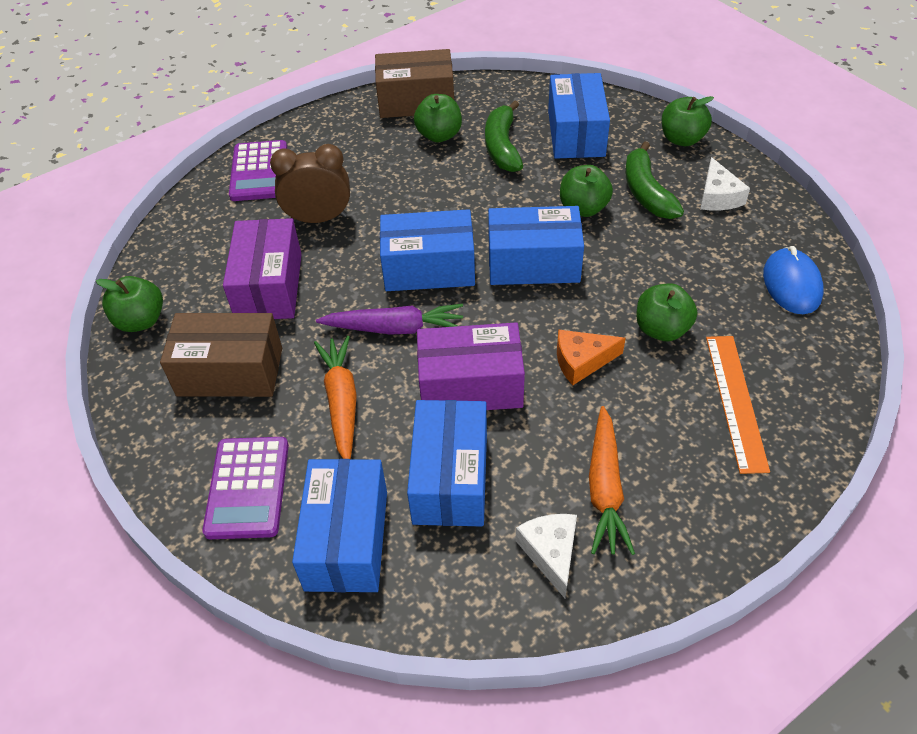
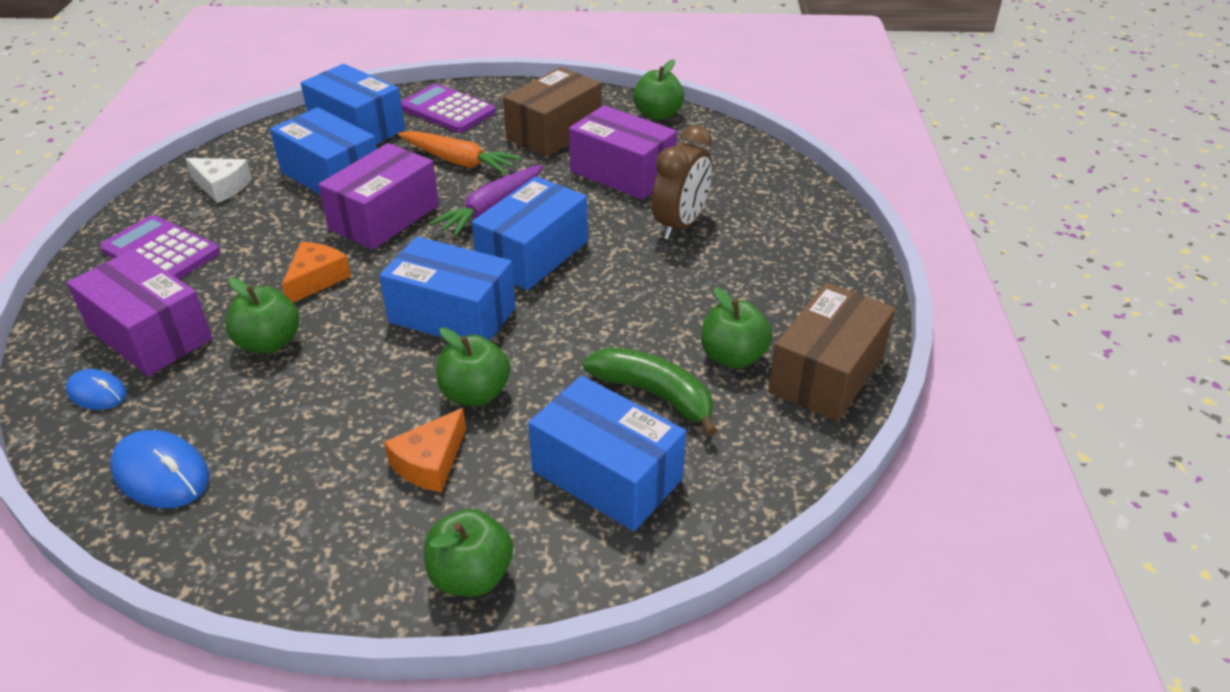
camera: 125 degrees right, 10 degrees down
purple calculator [229,140,287,201] -> purple calculator moved to [100,215,220,279]
blue box [488,206,584,285] -> blue box turned 75 degrees clockwise [379,236,516,340]
orange carrot [589,406,635,555] -> none
green banana [625,141,684,219] -> orange cheese [384,408,466,492]
white cheese [700,157,750,211] -> none
orange ruler [706,336,770,474] -> purple box [67,249,212,376]
none -> blue mouse [66,369,127,410]

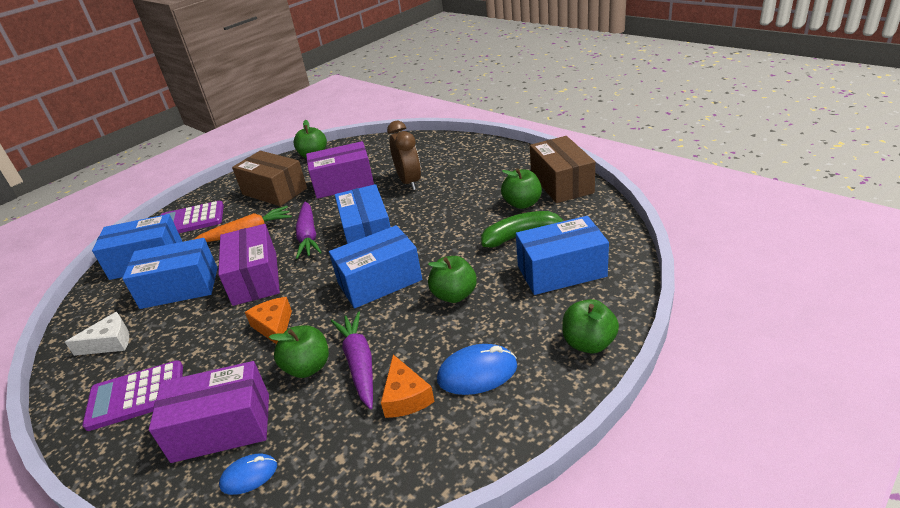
camera: 45 degrees left, 5 degrees down
blue mouse [110,430,209,508] -> blue mouse moved to [437,344,517,395]
orange cheese [384,408,466,492] -> orange cheese moved to [381,354,435,418]
brown box [503,67,602,157] -> brown box turned 45 degrees counterclockwise [232,151,307,207]
none -> purple carrot [331,311,373,410]

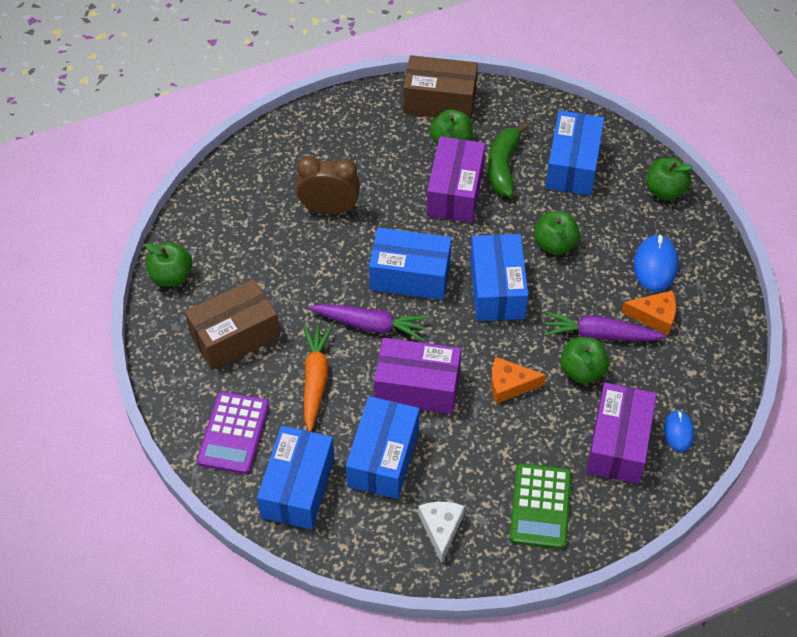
camera: 70 degrees left, 20 degrees up
purple calculator [82,360,183,431] -> green calculator [510,463,571,549]
purple box [306,141,374,199] -> purple box moved to [427,136,485,223]

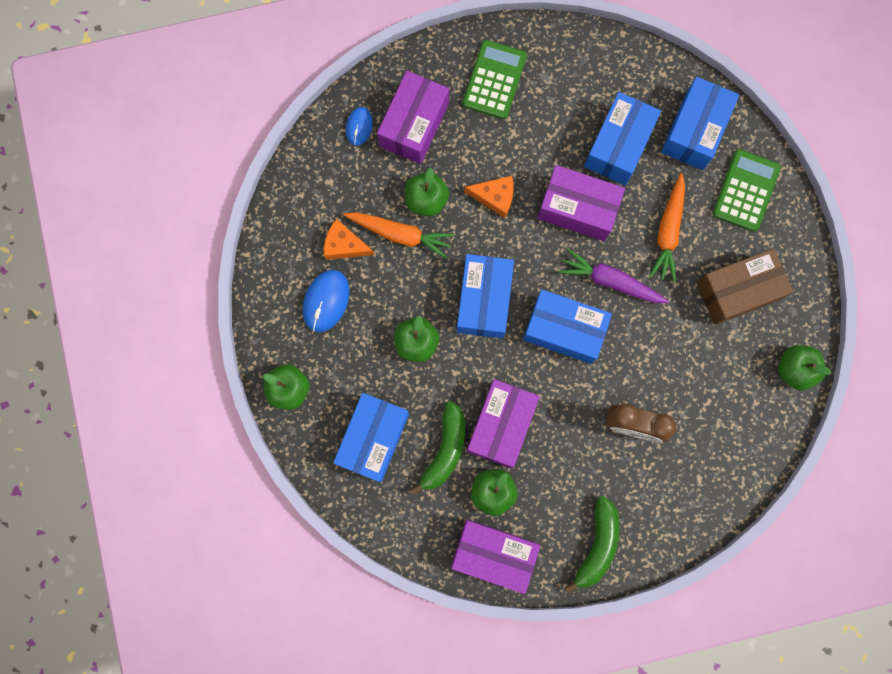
camera: 170 degrees left, 25 degrees up
purple calculator [197,392,269,474] -> green calculator [713,149,780,232]
brown box [403,55,478,120] -> purple box [451,520,540,594]
white cheese [418,502,465,563] -> none
purple carrot [544,312,665,341] -> orange carrot [344,212,454,259]
none -> green banana [565,496,619,594]

